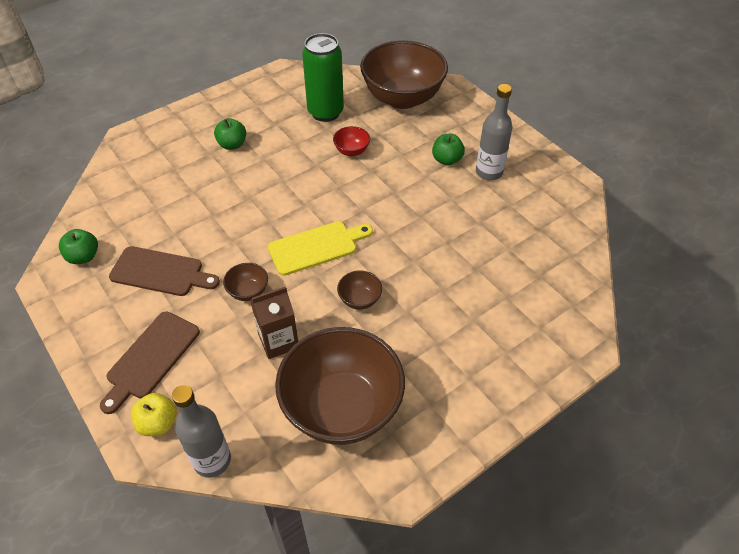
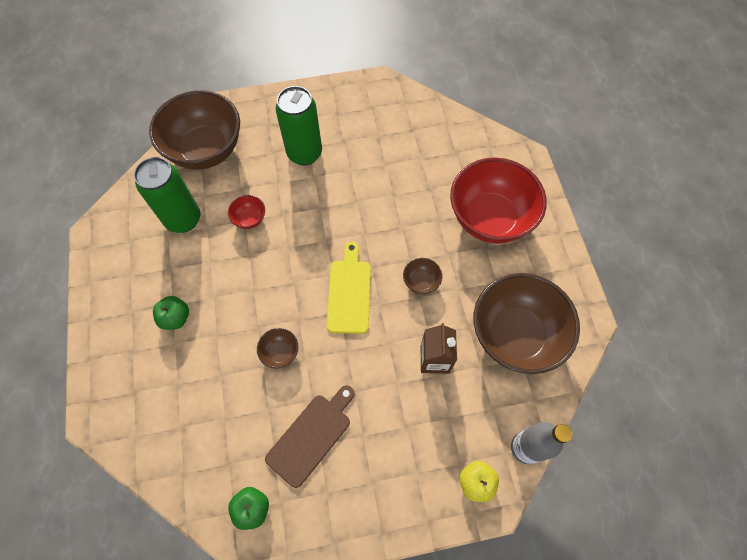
camera: 65 degrees left, 15 degrees up
brown cutting board [100,312,200,414] -> none
brown bowl [223,263,268,301] -> brown bowl moved to [257,328,298,368]
green apple [432,134,465,165] -> green can [276,86,322,166]
grey bottle [476,84,512,181] -> none
none -> red bowl [450,157,547,243]

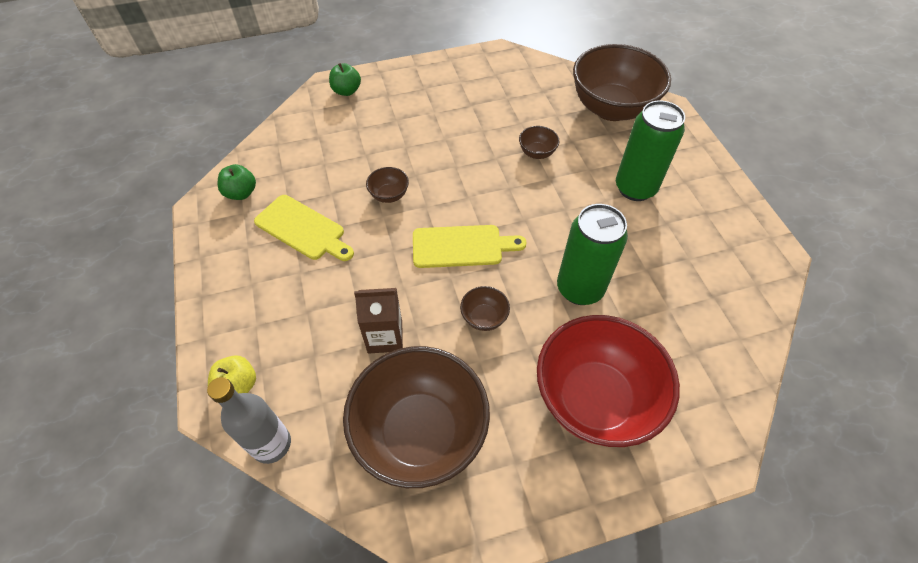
camera: 85 degrees right, 10 degrees down
green can [134,157,200,233] -> green can moved to [557,204,628,305]
green apple [153,296,189,330] -> green apple moved to [329,63,361,96]
red bowl [228,195,265,229] -> brown bowl [519,126,559,159]
brown cutting board [265,385,354,488] -> yellow cutting board [254,195,354,261]

